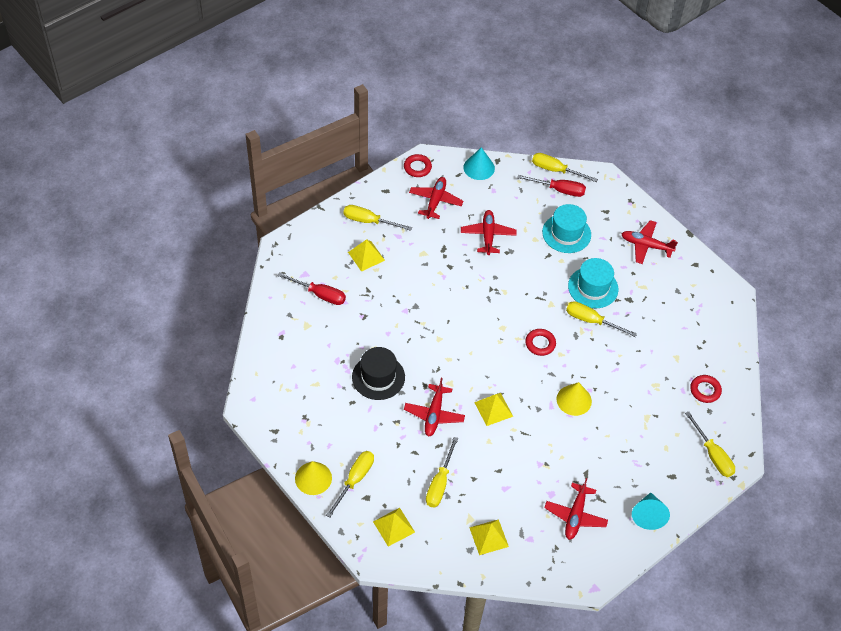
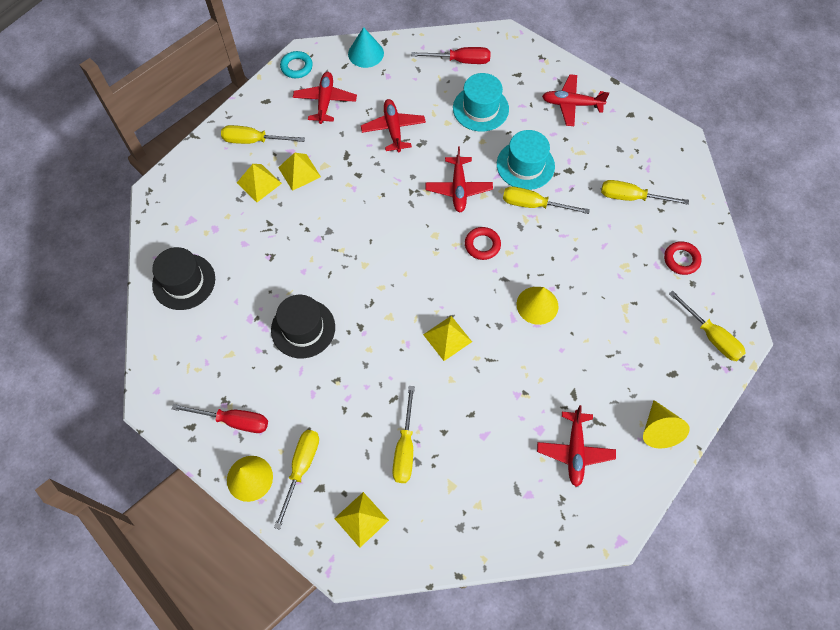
camera: 10 degrees left, 10 degrees up
red screwdriver [277,272,346,305] -> red screwdriver moved to [172,404,268,433]
red ring [404,154,432,177] -> turquoise ring [280,51,313,78]
red plane [404,378,465,437] -> red plane moved to [426,147,493,212]
yellow pyramid [469,519,509,555] -> yellow pyramid moved to [278,153,321,191]
yellow screwdriver [532,153,598,182] -> yellow screwdriver moved to [601,180,689,205]
turquoise cone [632,492,670,530] -> yellow cone [643,400,690,448]
none -> black hat [152,247,215,310]

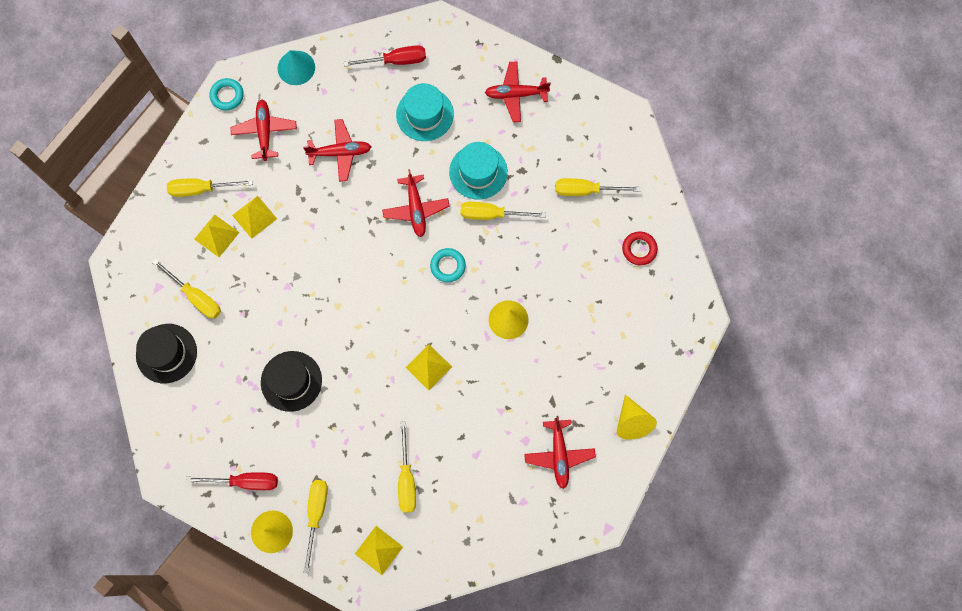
camera: 10 degrees left, 10 degrees up
red plane [361,99,426,152] -> red plane turned 105 degrees clockwise [303,119,371,182]
red ring [465,227,501,260] -> turquoise ring [430,248,466,282]
yellow screwdriver [669,290,746,361] -> yellow screwdriver moved to [153,259,221,319]

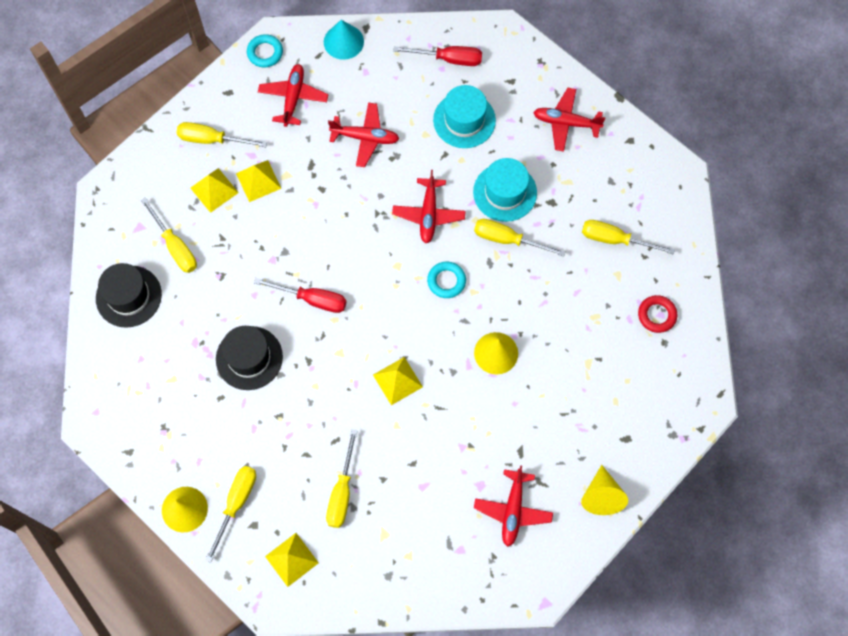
camera: 15 degrees right, 5 degrees down
red screwdriver [186,472,278,490] -> red screwdriver moved to [254,278,347,313]

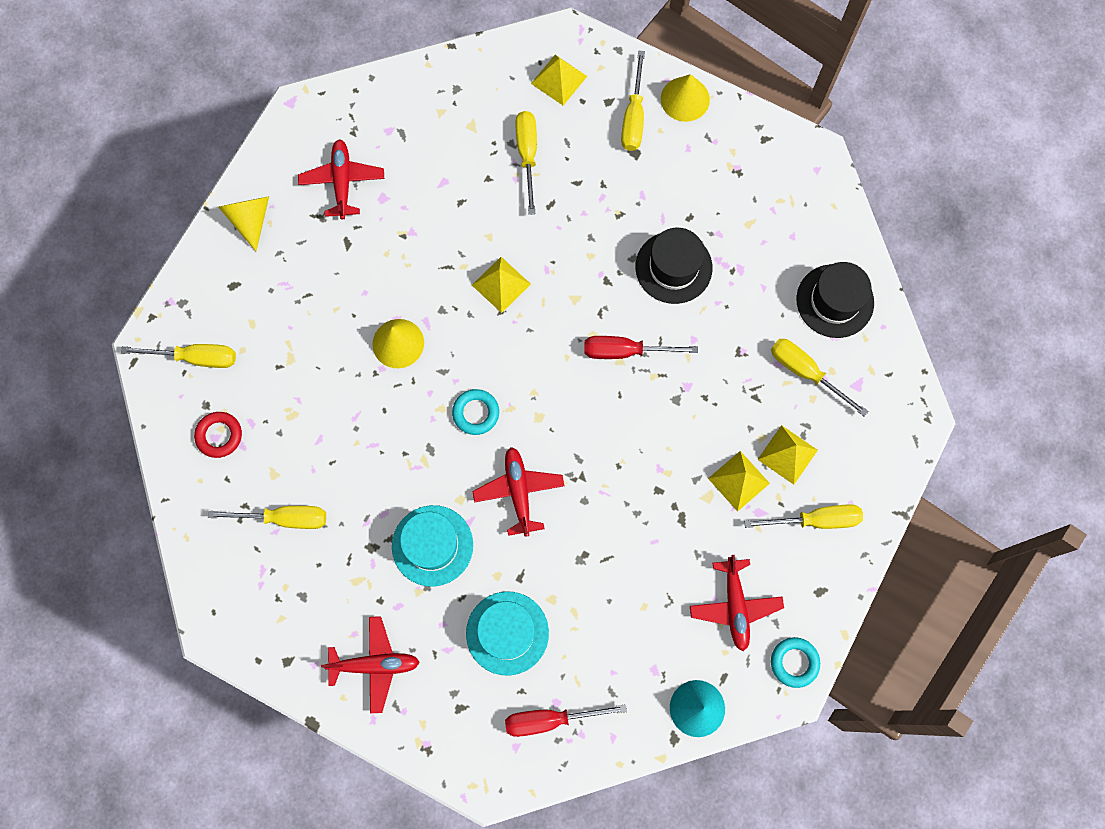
camera: 165 degrees right, 5 degrees up
red plane [328,102,399,167] -> none
yellow screwdriver [474,219,566,257] -> yellow screwdriver moved to [121,344,236,368]

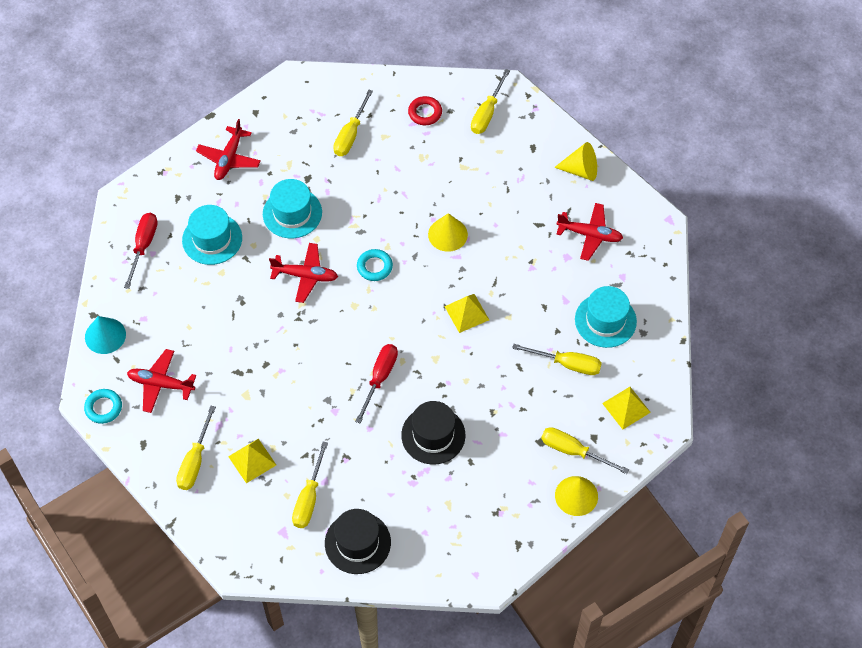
camera: 110 degrees right, 15 degrees down
yellow pyramid [708,451,770,512] -> none
yellow screwdriver [771,339,869,417] -> yellow screwdriver turned 135 degrees clockwise [292,442,328,528]
none -> turquoise hat [575,286,637,348]

